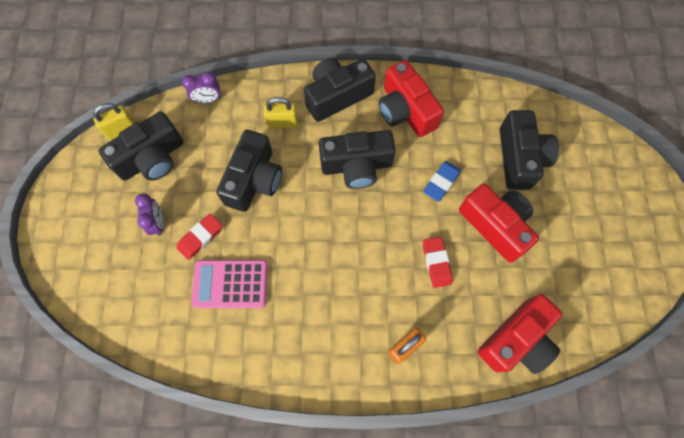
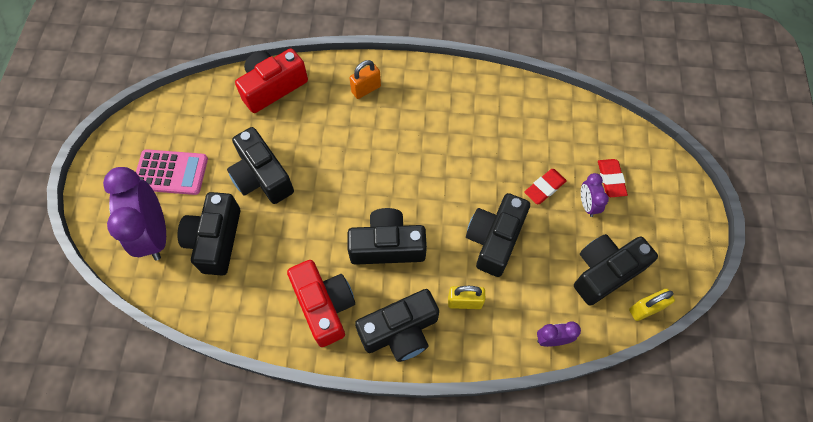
camera: 175 degrees left, 5 degrees down
pink calculator [191,260,268,308] -> pink calculator moved to [136,149,208,195]
blue eraser [423,161,461,202] -> none
red eraser [423,237,452,288] -> red eraser moved to [598,159,628,197]
red camera [459,184,539,262] -> black camera [227,127,294,204]
none -> purple clock [103,167,166,260]

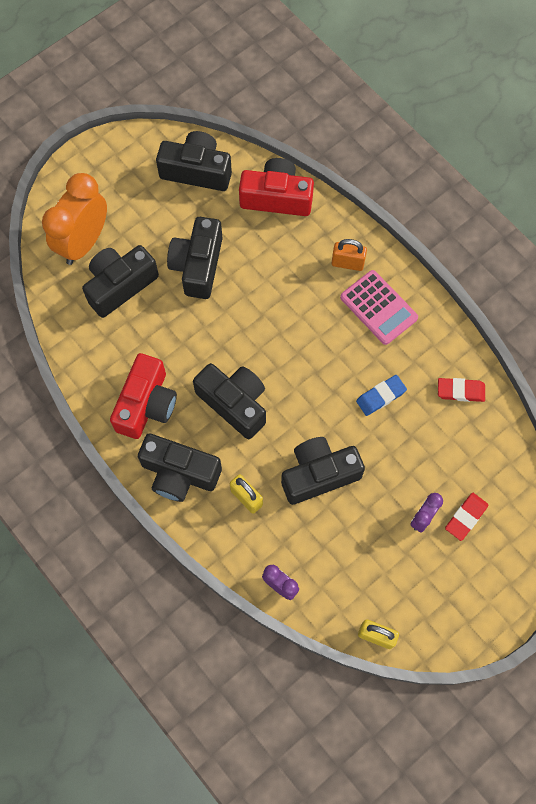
camera: 45 degrees right, 5 degrees up
purple clock [103,167,166,260] -> orange clock [42,173,107,265]
pink calculator [136,149,208,195] -> pink calculator moved to [340,270,418,345]
red eraser [524,169,567,204] -> red eraser moved to [438,378,485,402]
black camera [574,234,658,305] -> black camera moved to [156,131,232,191]
none -> blue eraser [356,375,407,416]

